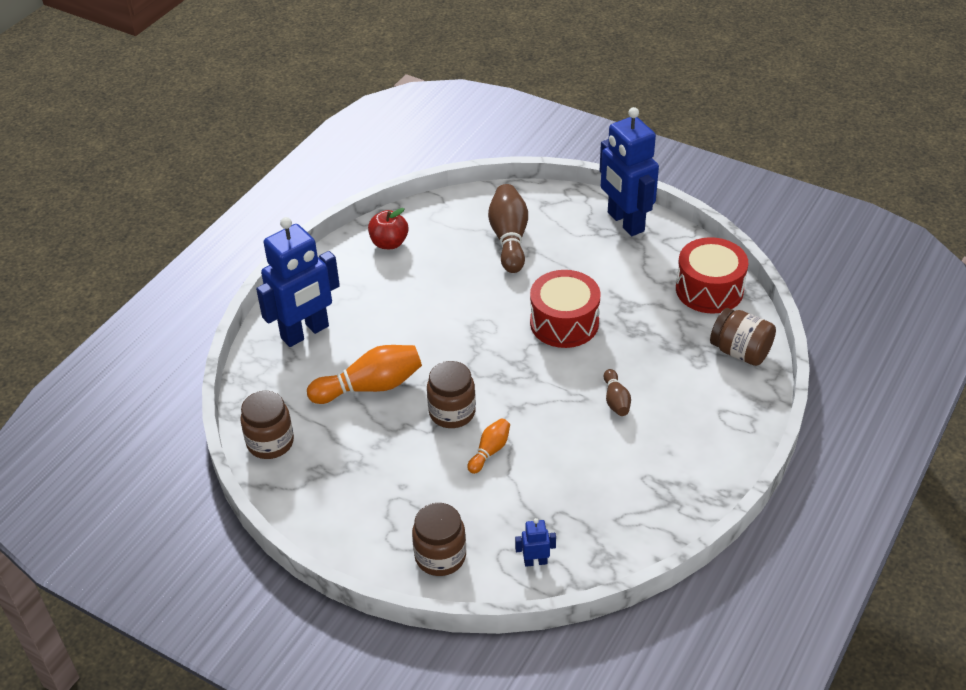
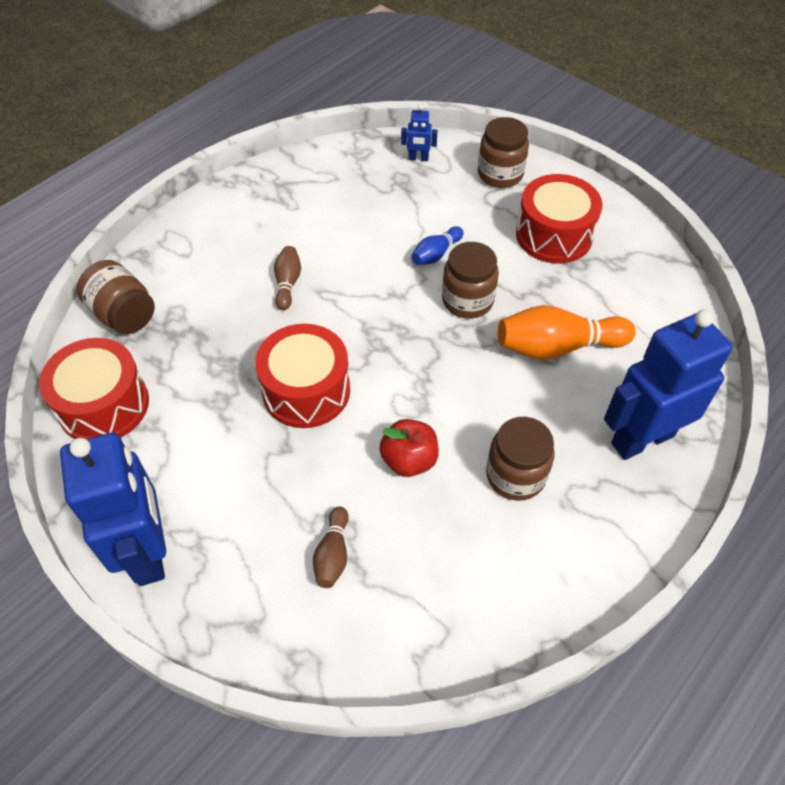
camera: 170 degrees left, 10 degrees up
brown jar [240,391,294,459] -> brown jar moved to [486,417,555,501]
red apple [368,208,408,249] -> red apple moved to [379,419,439,477]
orange bowling pin [467,418,510,474] -> blue bowling pin [411,226,463,265]
brown bowling pin [488,184,528,273] -> brown bowling pin [313,507,349,588], size x0.54
none -> red drum [516,174,602,263]

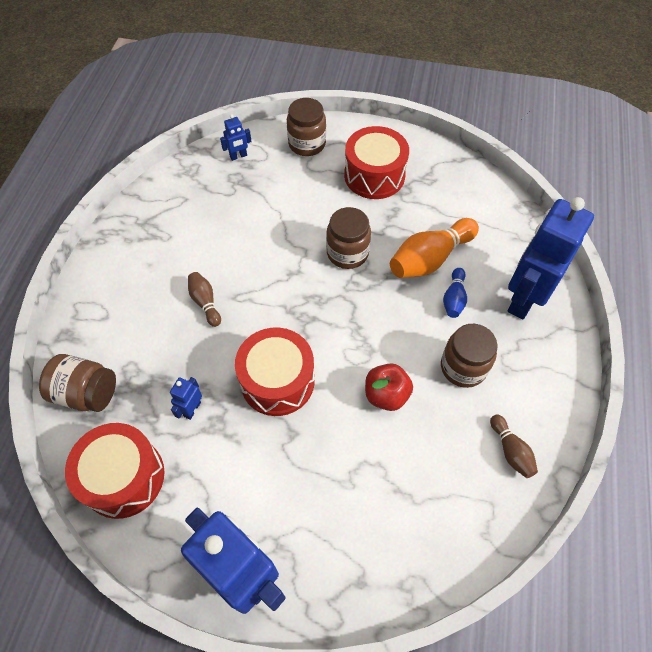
camera: 30 degrees left, 5 degrees up
brown bowling pin [313,507,349,588] -> brown bowling pin moved to [490,415,538,478]
blue bowling pin [411,226,463,265] -> blue bowling pin moved to [443,268,467,318]
none -> blue robot [170,377,202,420]

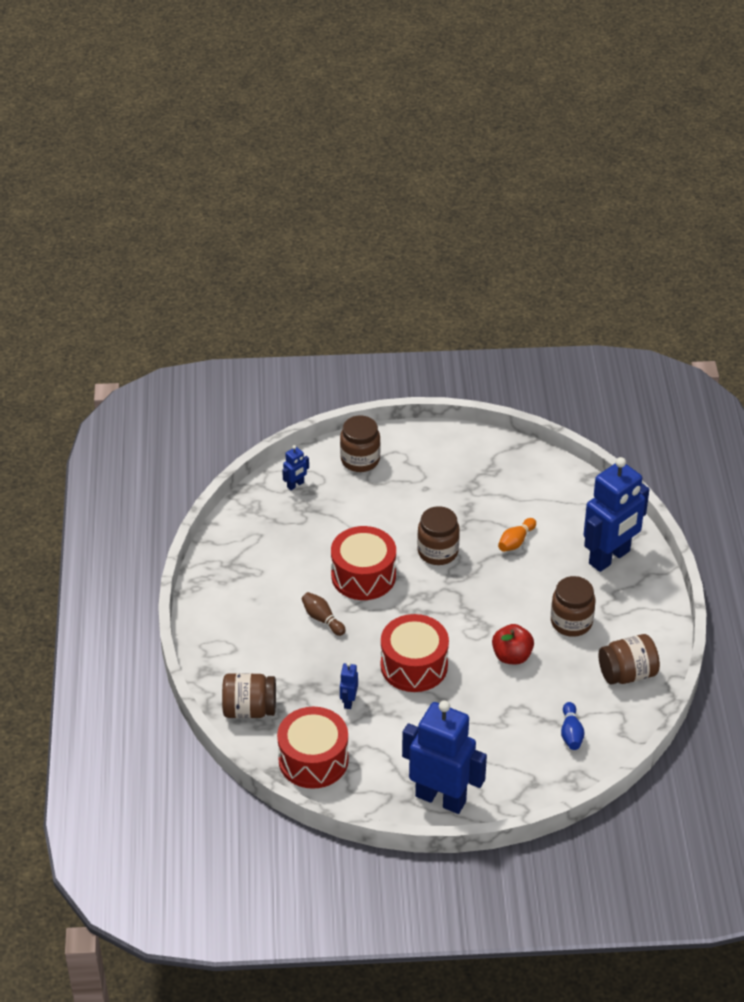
camera: 15 degrees left, 15 degrees down
red drum [344,126,409,199] -> red drum moved to [331,526,396,600]
orange bowling pin [390,218,479,278] -> orange bowling pin [498,518,536,552], size x0.54
blue bowling pin [443,268,467,318] -> blue bowling pin moved to [561,702,585,750]
brown bowling pin [490,415,538,478] -> brown jar [598,634,660,685]
blue robot [508,197,594,319] -> blue robot turned 150 degrees counterclockwise [583,457,650,572]

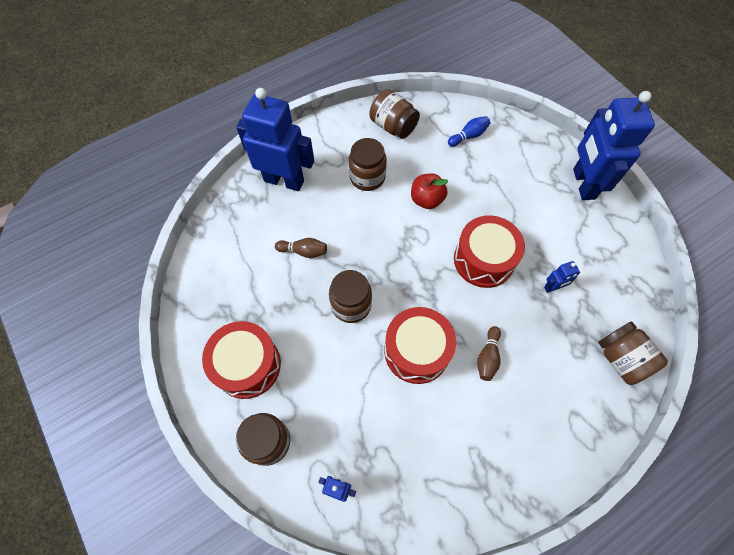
camera: 120 degrees left, 20 degrees up
red drum [277,707,349,789] -> red drum moved to [202,321,281,399]
orange bowling pin [498,518,536,552] -> brown bowling pin [275,238,327,258]

